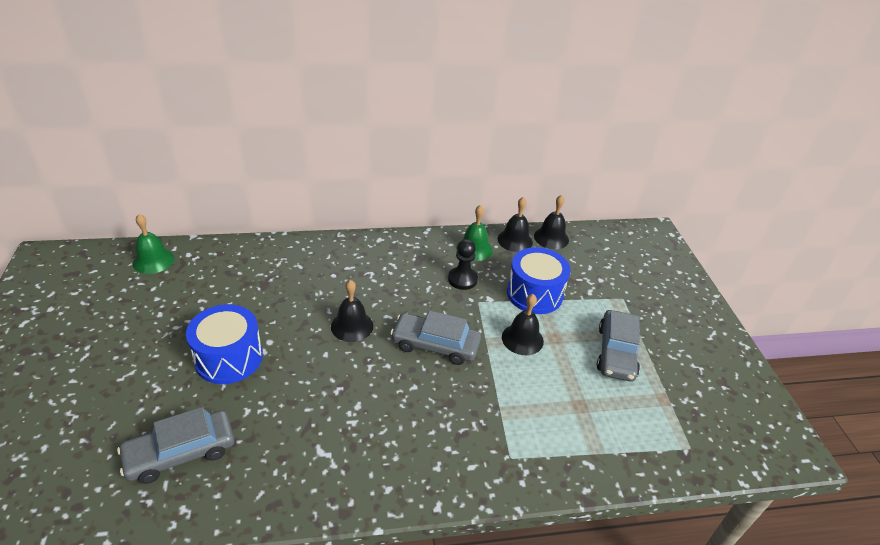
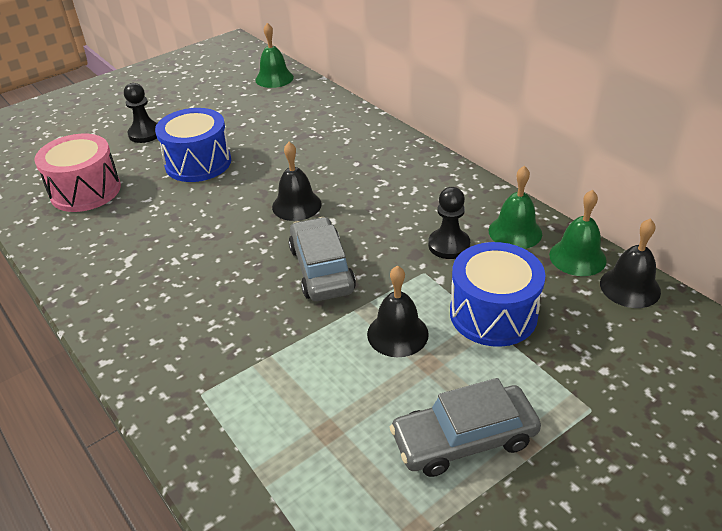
camera: 65 degrees right, 0 degrees up
grey car [117,407,234,484] -> pink drum [35,134,121,212]
black bell [498,197,533,252] -> green bell [549,190,607,276]
none -> black pawn [124,83,157,143]

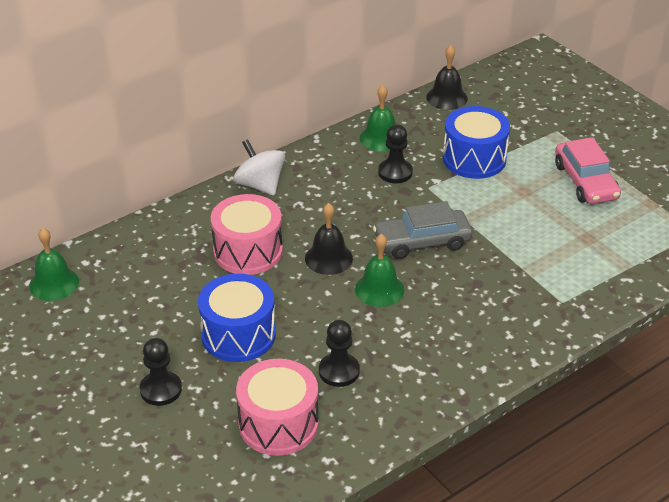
camera: 90 degrees left, 0 degrees up
black bell [367,265,429,357] -> none
grey car [390,378,541,477] -> pink car [555,137,621,204]
green bell [549,190,607,276] -> green bell moved to [355,234,404,307]
none -> pink drum [211,194,283,275]
none -> white spinning top [233,139,285,196]
none -> black pawn [319,320,360,387]

